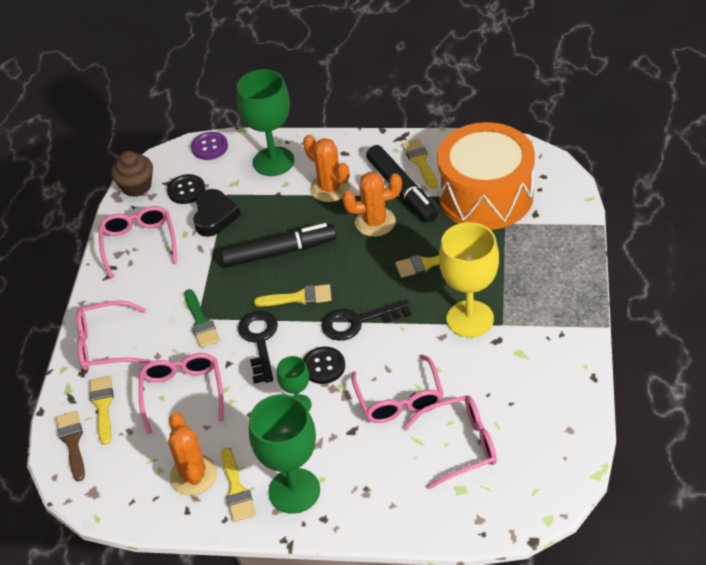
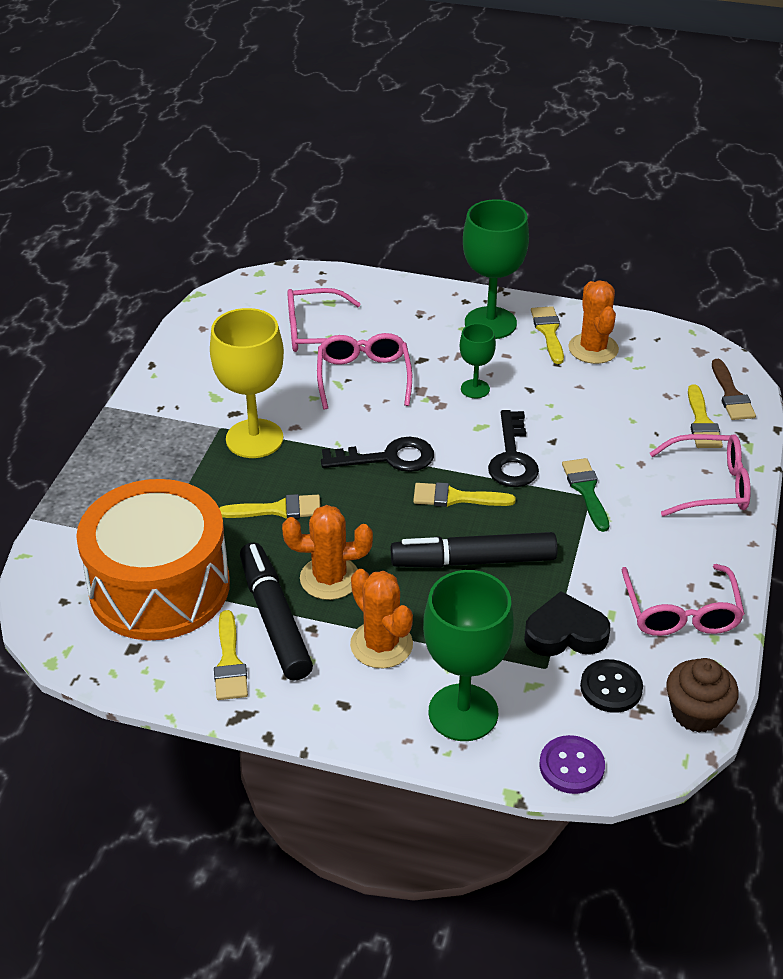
camera: 175 degrees left, 5 degrees down
pink glasses [139,353,224,434] -> none
black heart [193,189,241,237] -> black heart turned 75 degrees clockwise [524,591,610,656]
black button [303,347,345,384] -> none

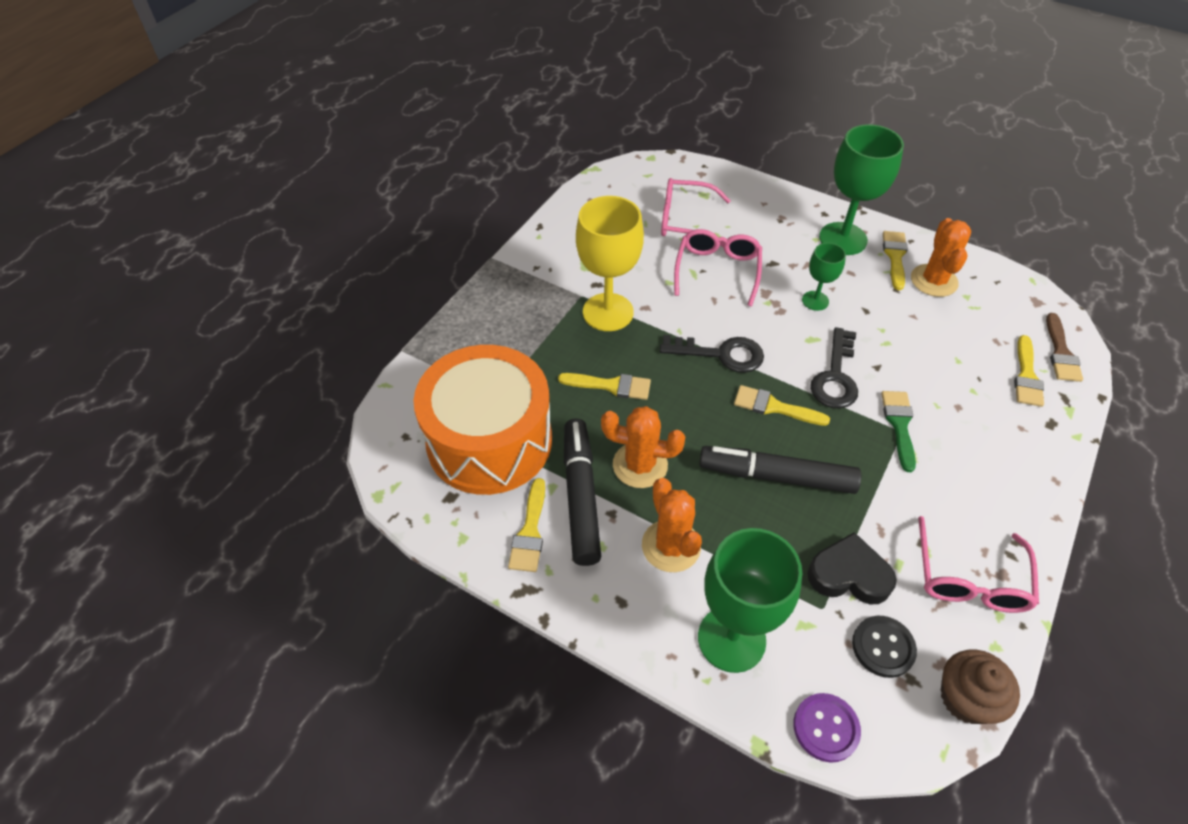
camera: 15 degrees right, 10 degrees up
pink glasses [650,434,751,517] -> none

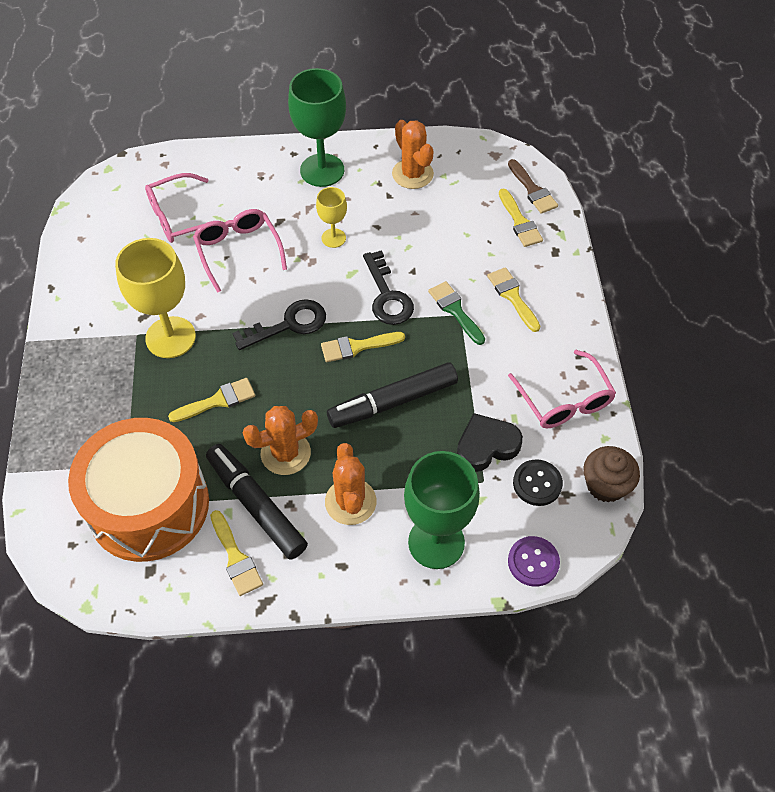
camera: 35 degrees left, 5 degrees up
orange cactus [642,478,702,572] -> orange cactus turned 45 degrees clockwise [325,443,377,525]
green goblet [802,243,846,311] -> yellow goblet [316,187,347,248]
yellow brush [883,231,908,290] -> yellow brush moved to [487,267,540,332]

